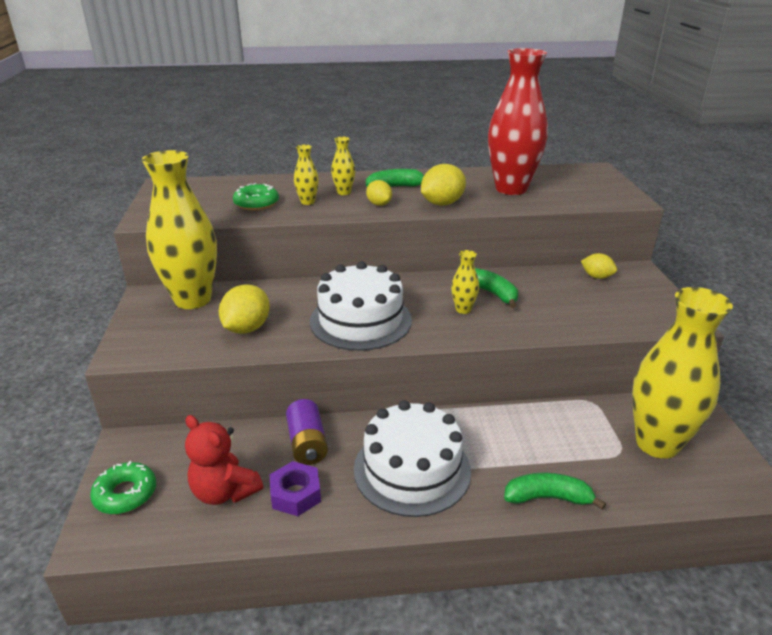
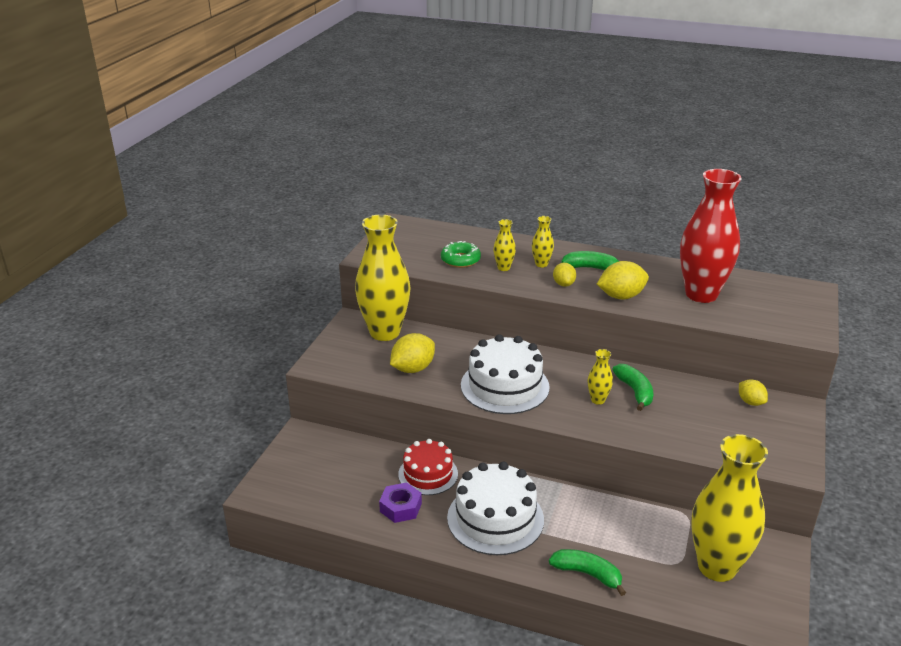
camera: 25 degrees right, 0 degrees up
green donut [90,461,156,514] -> none
red teddy bear [185,415,263,505] -> none
purple battery [286,399,328,465] -> red cake [398,439,458,495]

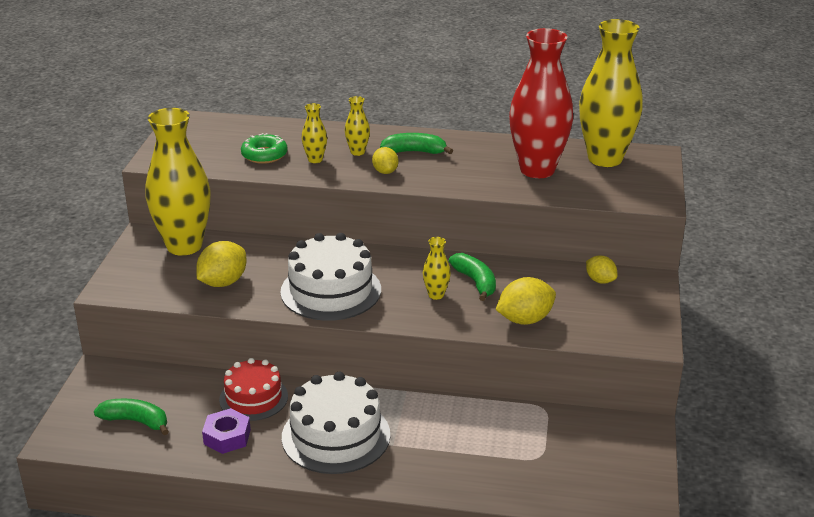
camera: 10 degrees left, 0 degrees up
green banana [549,549,626,596] -> green banana moved to [94,398,169,435]
yellow lemon [597,261,649,300] -> yellow lemon moved to [495,277,556,325]
yellow vase [691,434,768,582] -> yellow vase moved to [579,19,643,167]

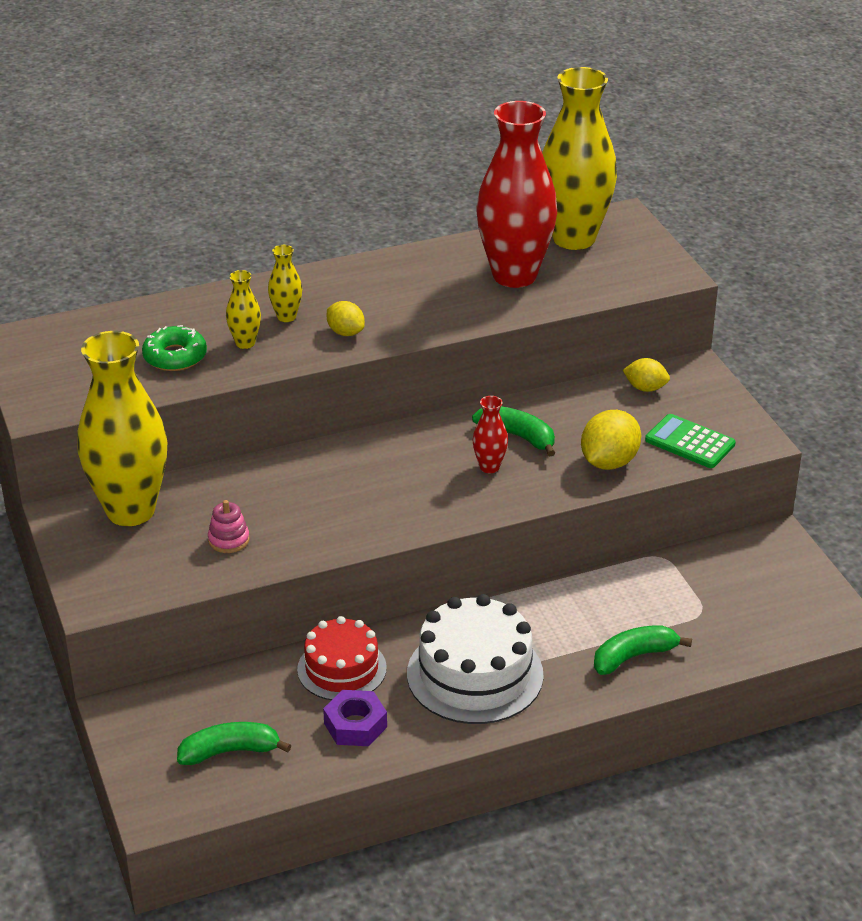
camera: 30 degrees left, 5 degrees up
yellow lemon [196,241,246,287] -> pink stacking toy [208,500,250,553]
white cake [280,233,381,321] -> none
green banana [380,133,453,154] -> green banana moved to [594,626,692,675]
yellow vase [423,237,451,300] -> red vase [473,396,508,473]
none -> green calculator [645,414,736,468]

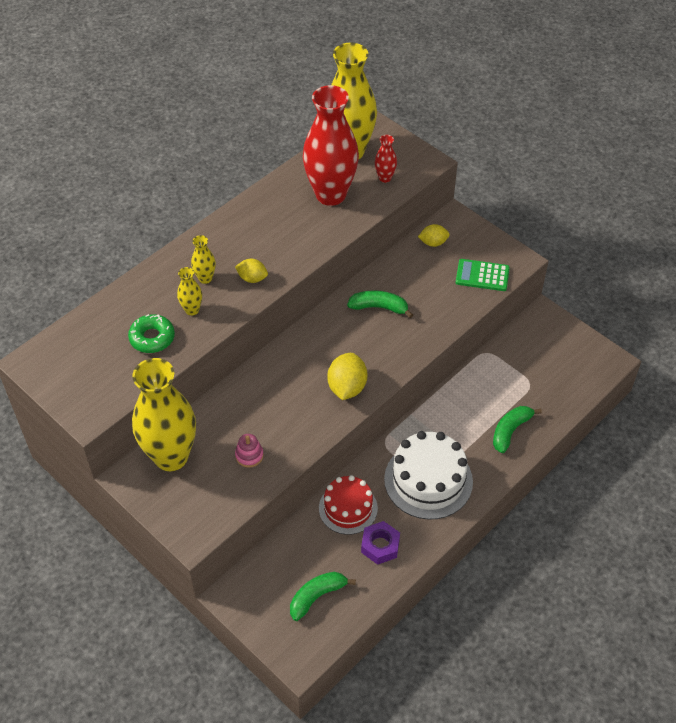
camera: 25 degrees left, 15 degrees up
red vase [473,396,508,473] -> red vase moved to [374,135,397,183]
yellow lemon [581,410,641,470] -> yellow lemon moved to [327,353,367,400]

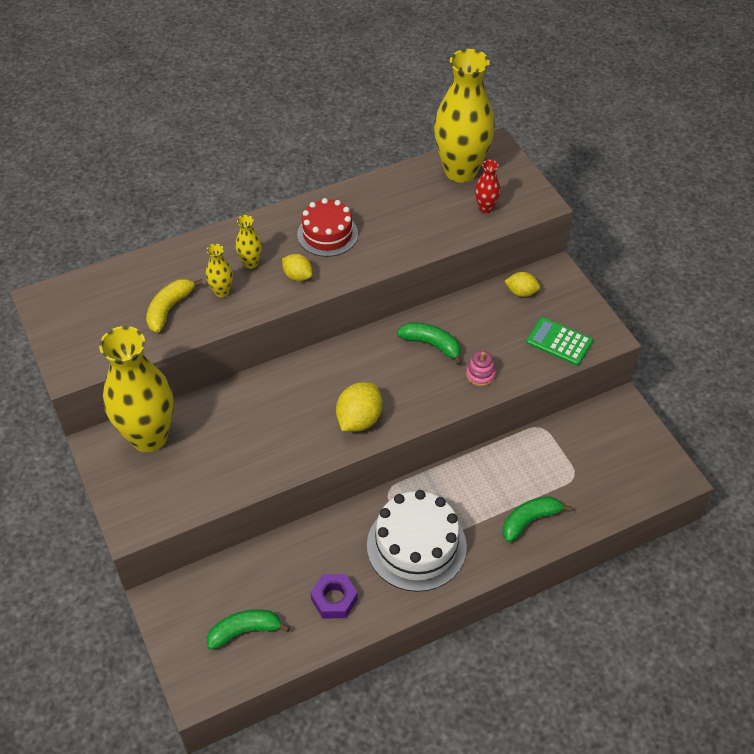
camera: 20 degrees right, 0 degrees up
green donut [128,314,175,353] -> yellow banana [146,279,203,333]
pink stacking toy [235,434,264,468] -> pink stacking toy moved to [466,351,496,386]
red vase [303,85,359,206] -> none
red cake [319,475,378,535] -> red cake moved to [297,198,358,257]

